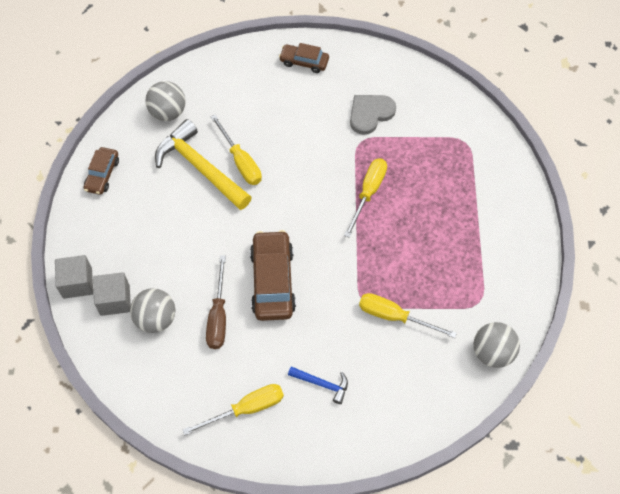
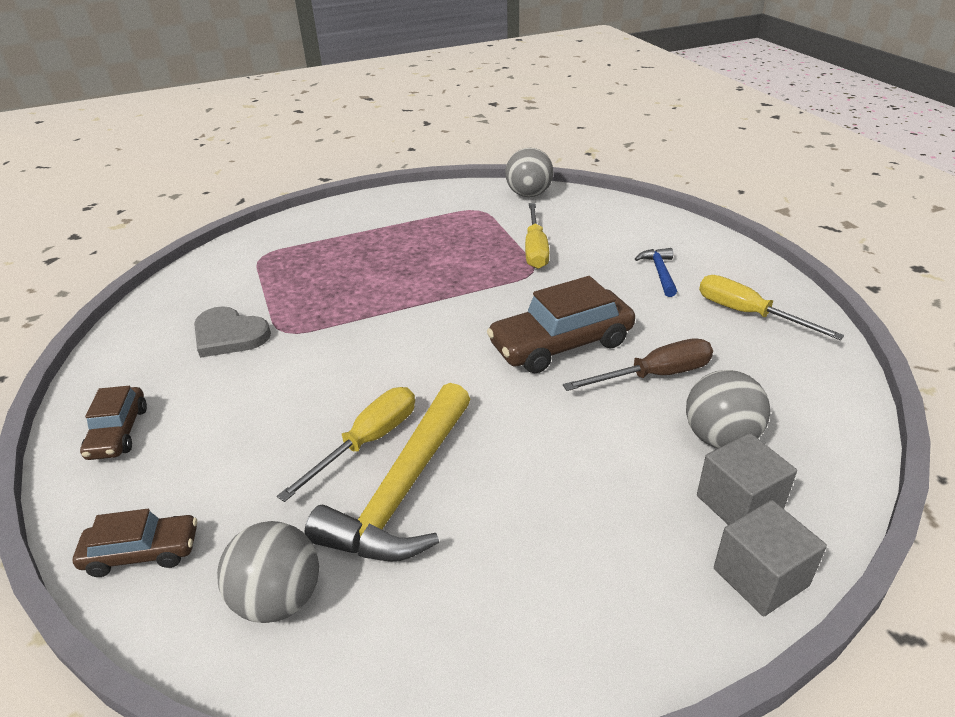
camera: 110 degrees left, 25 degrees down
brown car [84,147,119,195] -> brown car moved to [73,509,197,577]
yellow screwdriver [344,158,387,238] -> none

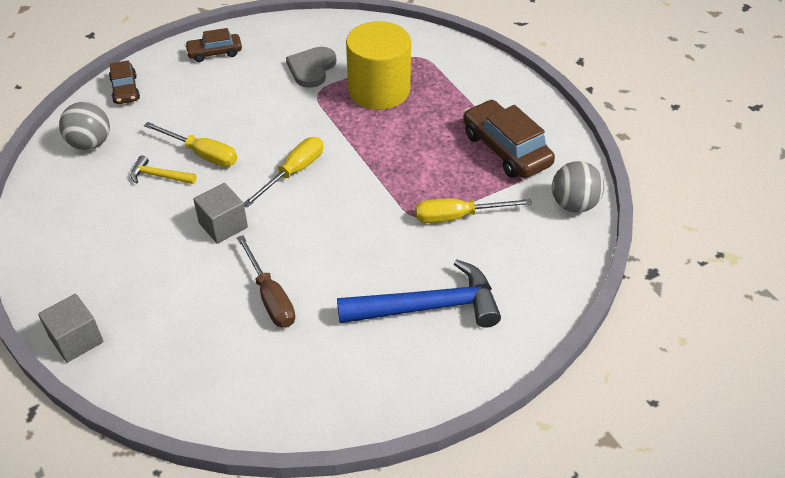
camera: 80 degrees right, 10 degrees up
yellow hammer [304,383,470,562] -> yellow hammer [131,155,196,184], size x0.48
brown car [487,276,635,373] -> brown car moved to [463,100,555,178]
blue hammer [635,248,677,297] -> blue hammer [337,259,501,328], size x2.08
grey ball [686,370,770,448] -> none
grey cube [697,433,797,525] -> grey cube moved to [193,183,248,244]
yellow screwdriver [699,275,845,340] -> yellow screwdriver moved to [244,137,323,207]
none -> yellow cylinder [346,21,411,110]

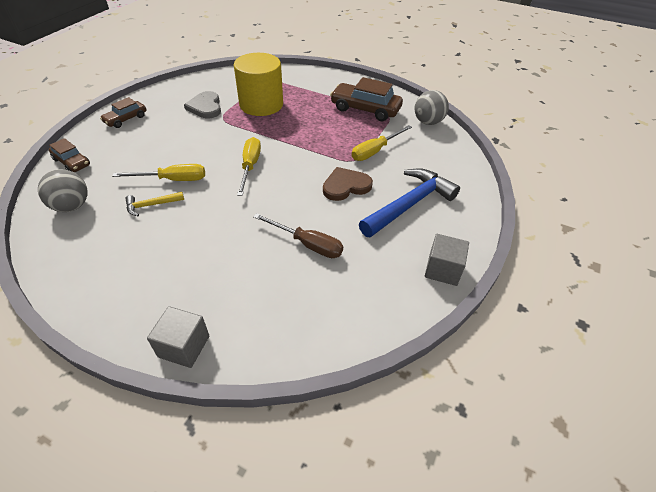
camera: 35 degrees left, 0 degrees up
grey cube [193,183,248,244] -> grey cube moved to [425,234,469,286]
none -> brown heart [323,167,373,201]

